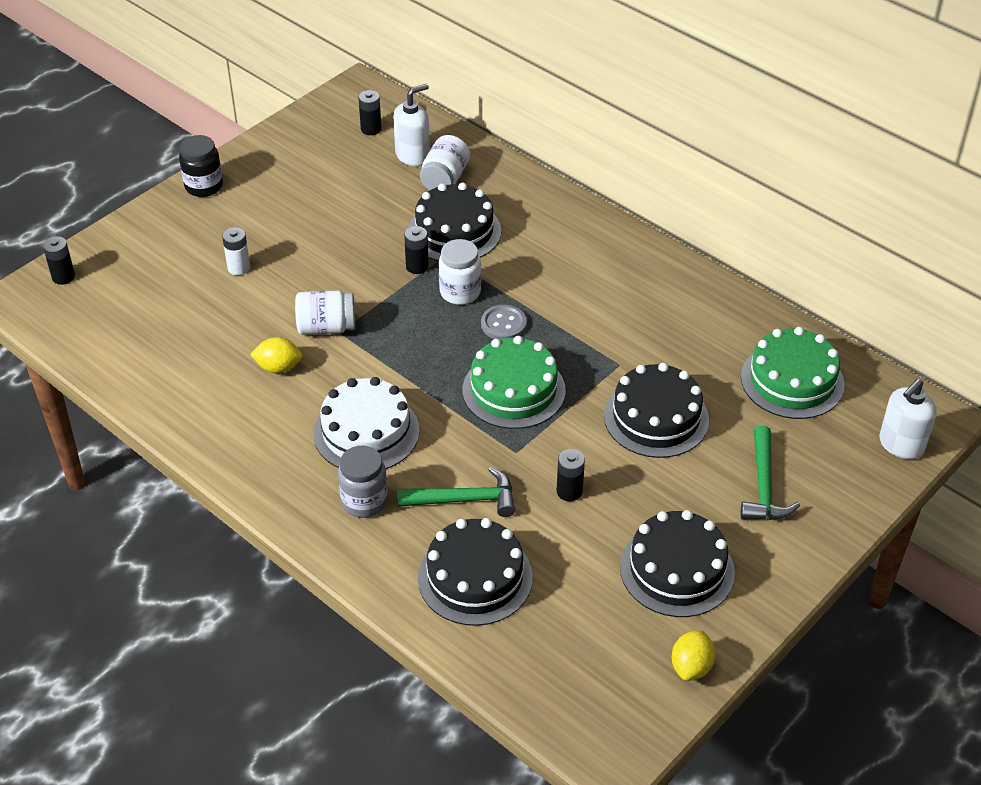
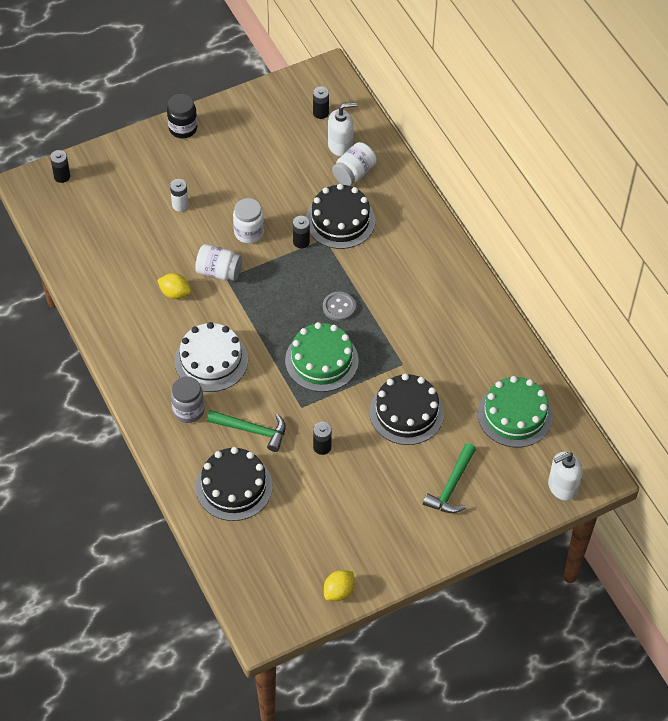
camera: 20 degrees right, 10 degrees up
white jar [439,239,481,305] -> white jar moved to [233,198,264,244]
black cake [620,510,735,617] -> none

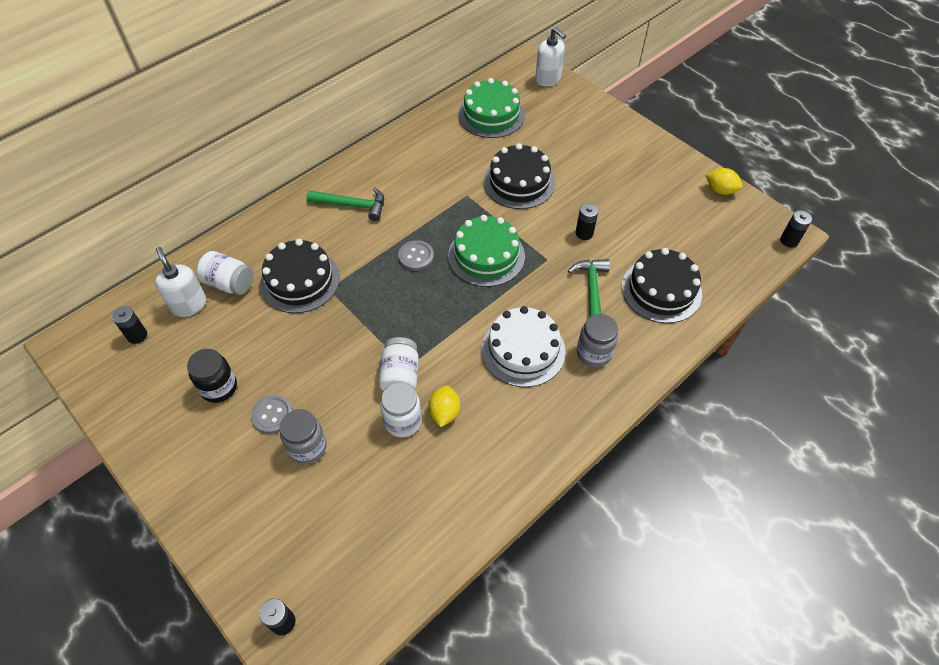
camera: 105 degrees left, 0 degrees up
black jar [167,94,197,138] -> black jar moved to [187,349,237,403]
white battery [170,179,189,212] -> grey jar [280,409,327,464]
white jar [233,198,264,244] -> white jar moved to [380,383,422,437]
black battery [293,216,310,248] -> black battery moved to [780,210,812,248]
green hammer [423,443,476,513] -> green hammer moved to [307,188,384,221]
none -> grey button [251,395,293,434]

